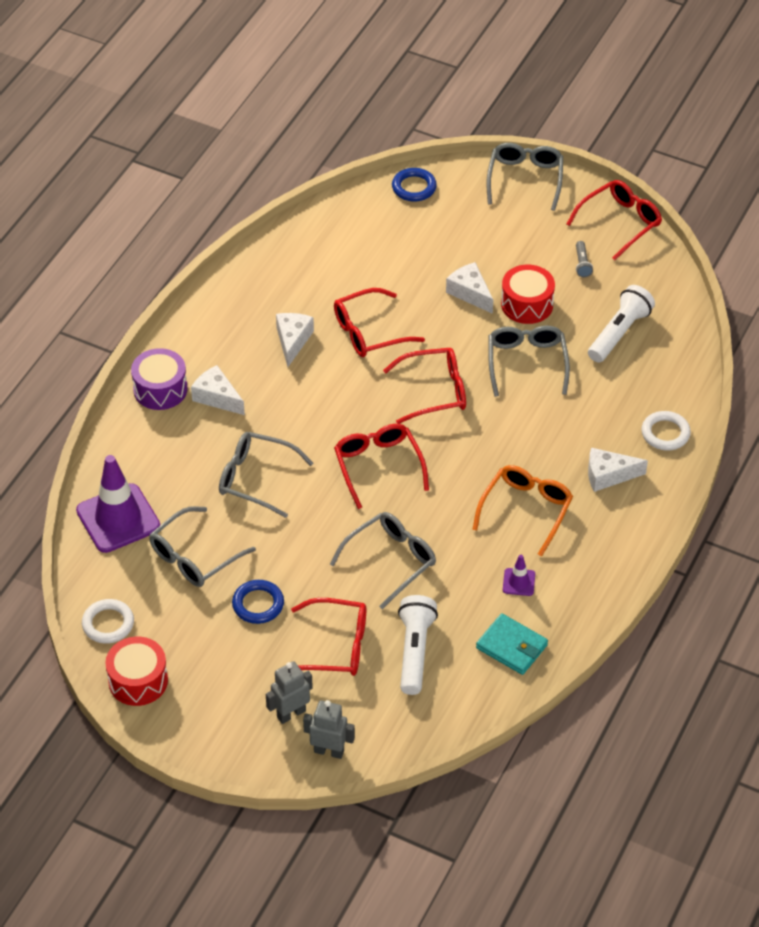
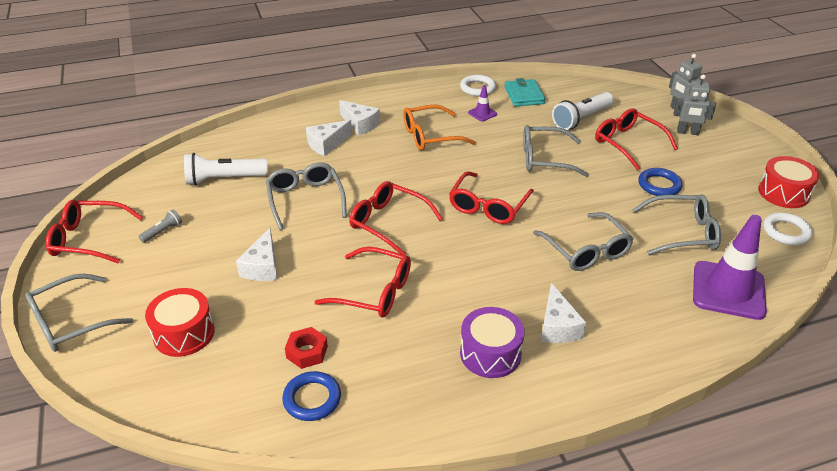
camera: 135 degrees left, 10 degrees down
purple drum [131,348,187,410] -> purple drum moved to [460,307,525,378]
white cheese [276,313,314,367] -> white cheese moved to [306,120,352,156]
blue ring [392,168,437,201] -> blue ring moved to [282,371,341,421]
grey glasses [488,325,570,397] -> grey glasses turned 120 degrees clockwise [266,162,347,230]
red drum [501,265,555,324] -> red drum moved to [145,288,215,357]
white ring [641,411,691,451] -> white ring moved to [460,75,496,96]
none -> red nut [285,327,328,369]

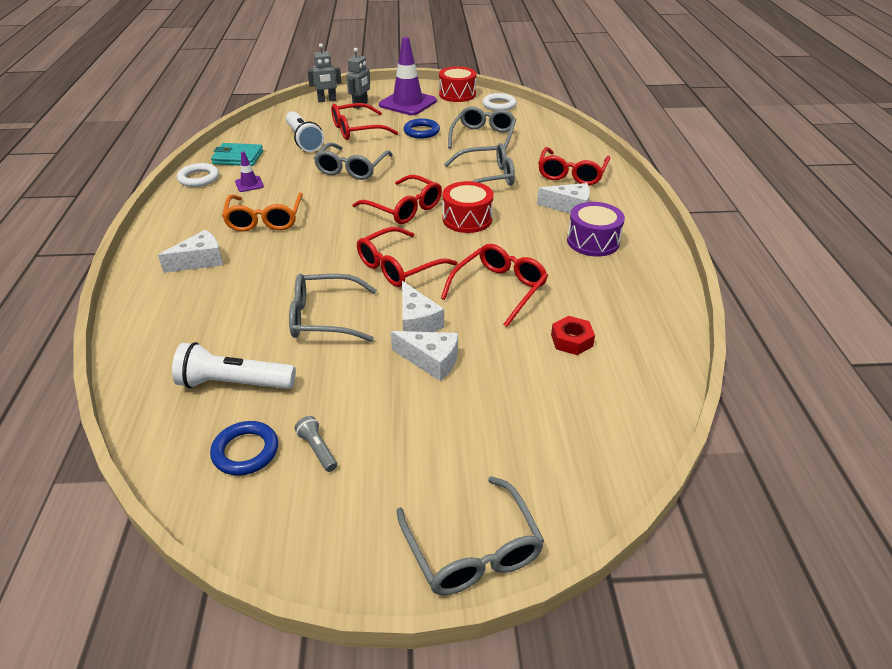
camera: 75 degrees left, 0 degrees up
red glasses [46,200,143,263] -> red glasses moved to [538,147,610,185]
red drum [145,288,215,357] -> red drum moved to [442,181,494,233]
white flashlight [184,153,268,186] -> white flashlight turned 90 degrees clockwise [172,342,296,389]
blue ring [282,371,341,421] -> blue ring moved to [210,421,278,475]
white cheese [306,120,352,156] -> white cheese moved to [402,281,444,332]
purple traffic cone [693,215,767,320] -> purple traffic cone moved to [379,37,437,115]

